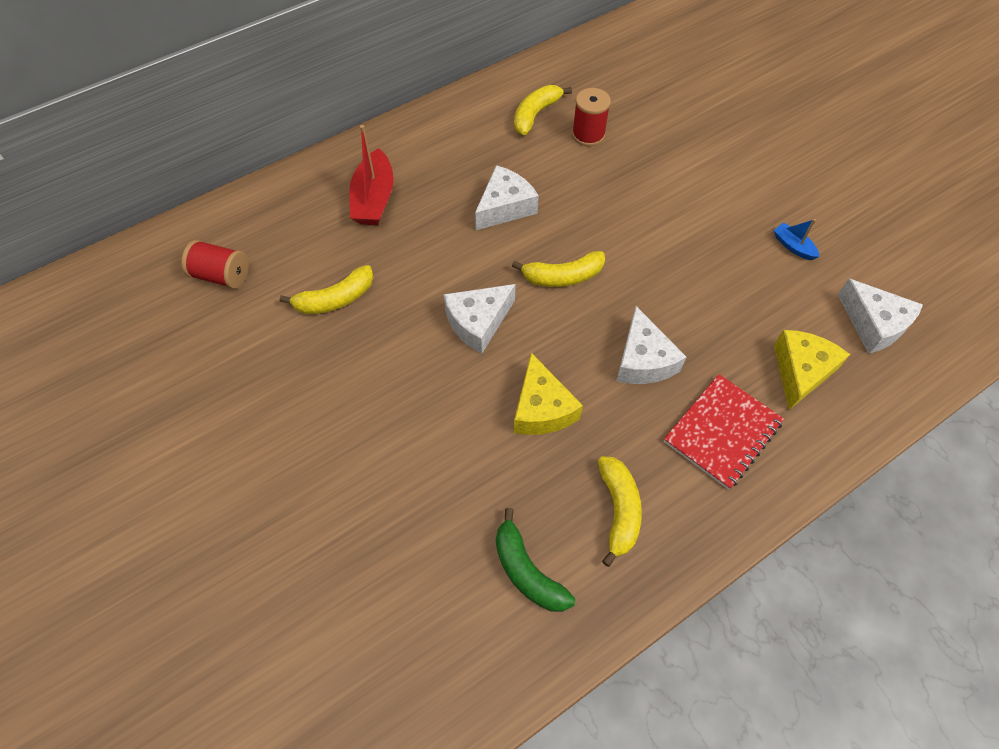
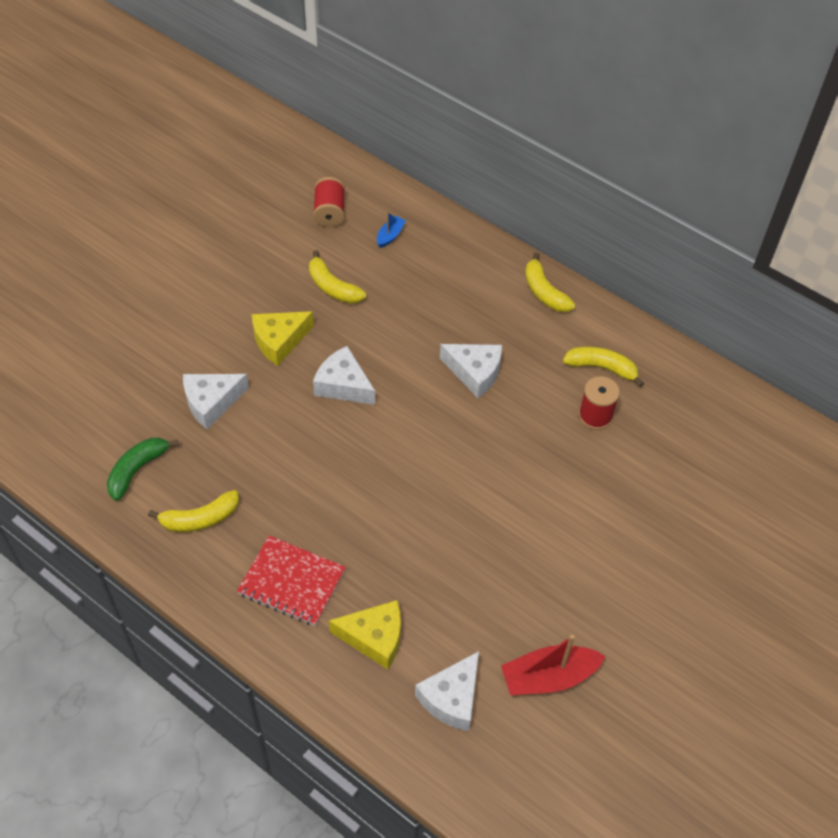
camera: 70 degrees right, 5 degrees down
red boat [349,125,394,225] -> red boat moved to [501,635,605,695]
yellow banana [512,251,605,287] -> yellow banana moved to [525,252,575,312]
yellow cheese [514,353,583,435] -> yellow cheese moved to [252,311,314,366]
white cheese [616,306,687,384] -> white cheese moved to [183,374,249,429]
blue boat [774,219,820,260] -> blue boat moved to [377,212,406,248]

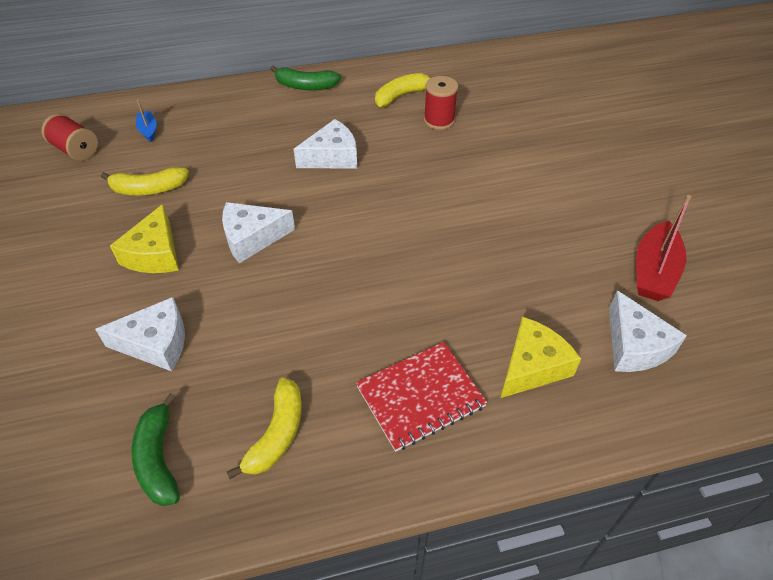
camera: 50 degrees left, 5 degrees down
white cheese [183,374,249,429] -> white cheese turned 105 degrees counterclockwise [95,297,185,371]
yellow banana [525,252,575,312] -> green banana [270,65,341,90]

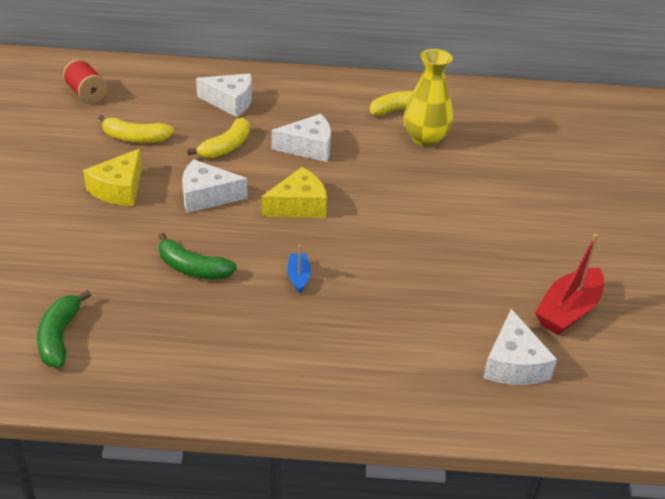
camera: 15 degrees right, 10 degrees down
white cheese [95,297,185,371] -> white cheese moved to [196,73,252,117]
blue boat [136,99,157,142] -> blue boat moved to [287,245,311,293]
yellow banana [227,377,302,479] -> yellow banana moved to [187,117,250,158]
green banana [270,65,341,90] -> green banana moved to [159,233,237,279]
red notebook [356,342,488,452] -> none
red spool [424,76,458,130] -> yellow vase [404,49,453,146]
yellow cheese [501,317,581,398] -> yellow cheese moved to [261,167,327,218]

